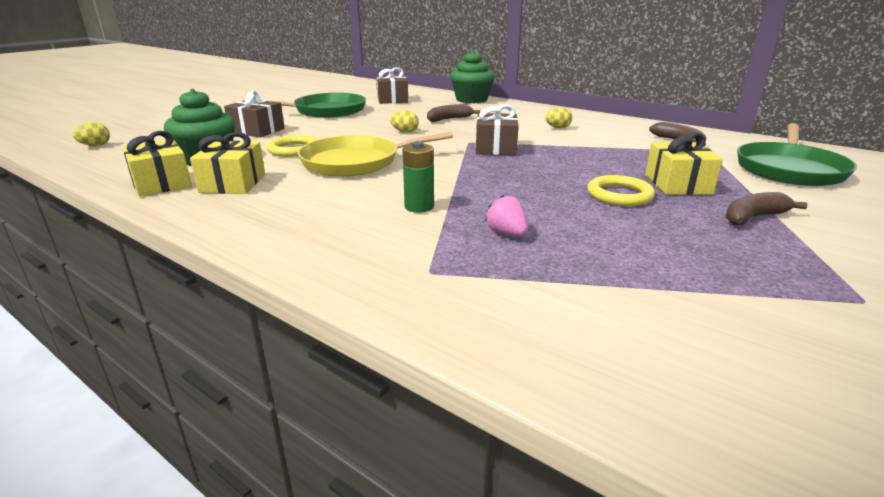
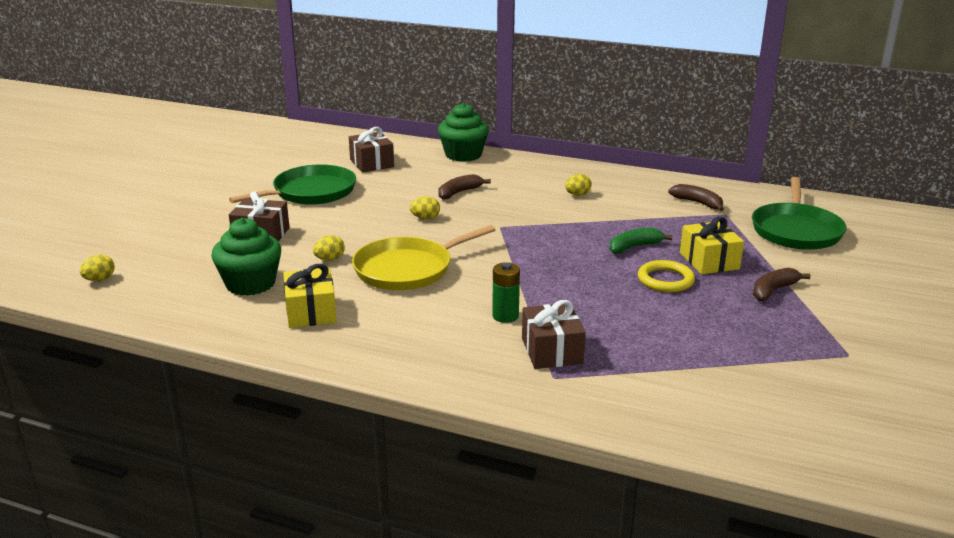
camera: 15 degrees left, 0 degrees up
yellow gift [122,131,192,197] -> none
yellow ring [267,135,317,157] -> yellow egg [313,235,345,261]
brown gift [476,105,519,155] -> brown gift moved to [522,300,586,369]
pink strawberry [485,195,528,236] -> none
none -> green banana [609,228,673,254]

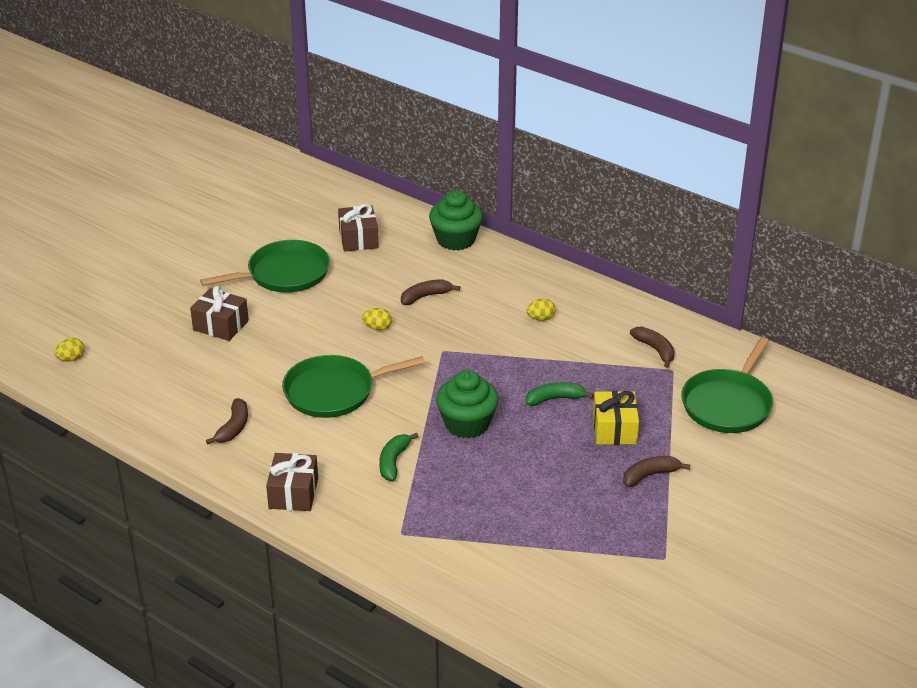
camera: 15 degrees right, 10 degrees up
green cupcake [211,218,281,296] -> green cupcake moved to [436,370,499,438]
yellow gift [283,264,337,328] -> brown banana [206,398,248,444]
yellow egg [313,235,345,261] -> none
yellow pan [352,225,495,290] -> green pan [282,355,425,418]
green battery [492,262,520,323] -> green banana [379,433,419,481]
brown gift [522,300,586,369] -> brown gift moved to [266,453,318,511]
yellow ring [638,260,695,292] -> none

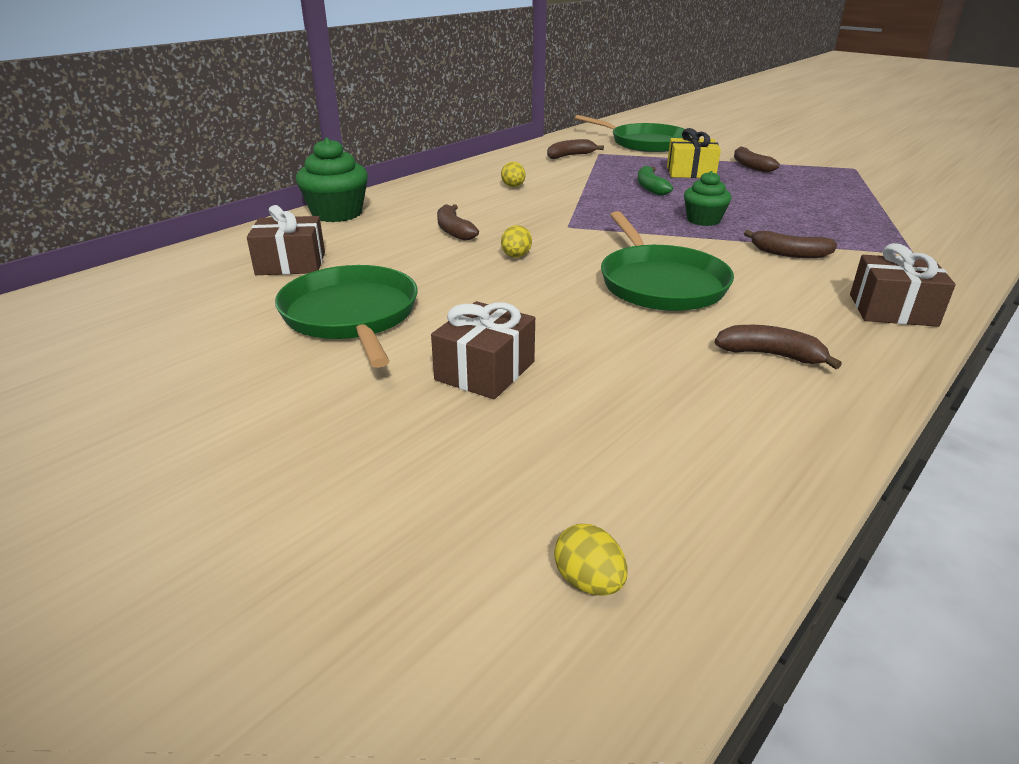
camera: 85 degrees left, 5 degrees down
green banana [379,433,419,481] -> brown banana [744,230,837,258]
green cupcake [436,370,499,438] -> green cupcake [684,171,731,226], size x0.65

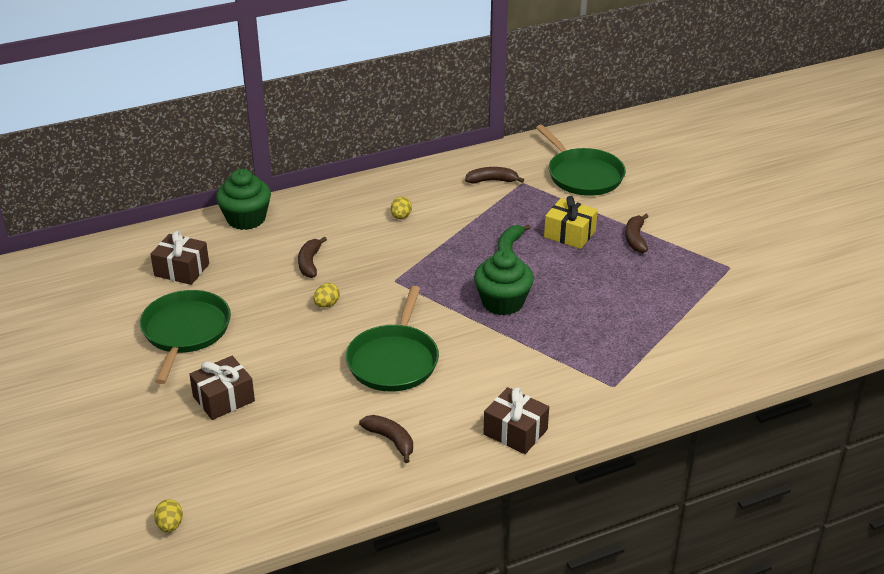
camera: 25 degrees right, 5 degrees up
green cupcake [684,171,731,226] -> green cupcake [474,250,534,315], size x1.54
brown banana [744,230,837,258] -> none

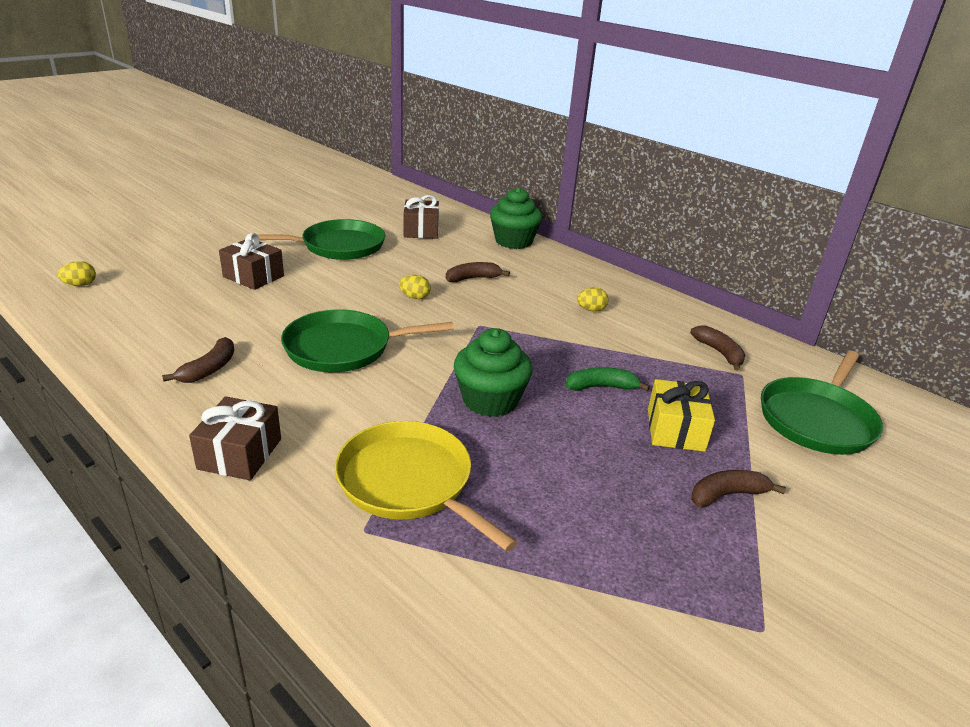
camera: 65 degrees right, 5 degrees down
none -> yellow pan [335,421,517,552]

